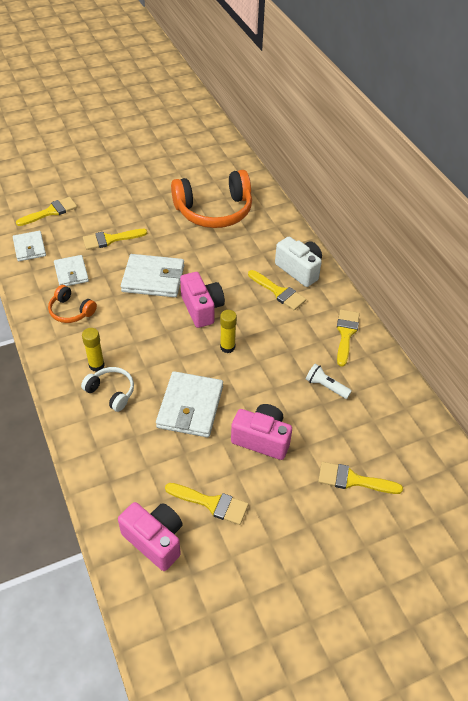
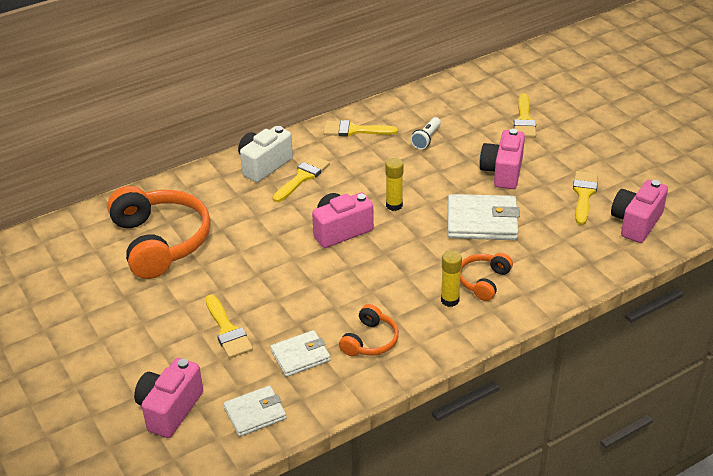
camera: 95 degrees left, 10 degrees down
yellow brush [16,197,77,226] -> pink camera [134,358,203,438]
white headphones [81,367,134,412] -> orange headphones [460,253,513,301]
white wallet [121,254,184,297] -> none

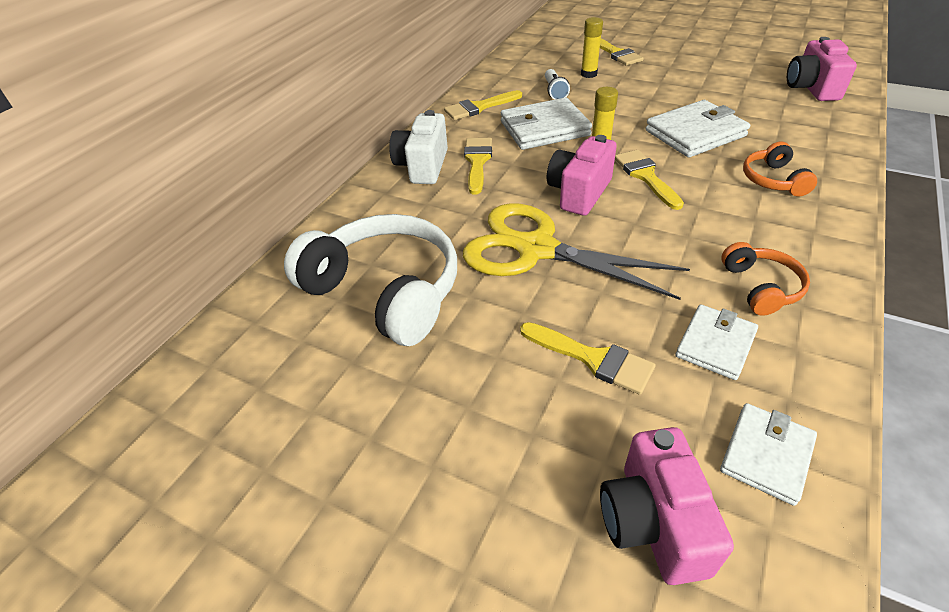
camera: 30 degrees left, 5 degrees up
orange headphones [107,186,211,279] -> white headphones [284,214,457,346]
yellow glue stick [441,250,462,307] -> yellow glue stick moved to [581,17,603,78]
pink camera [480,129,525,189] -> none
yellow brush [573,171,598,225] -> yellow brush moved to [615,150,684,210]
none -> yellow scissors [463,203,690,300]
none -> white wallet [501,98,592,150]

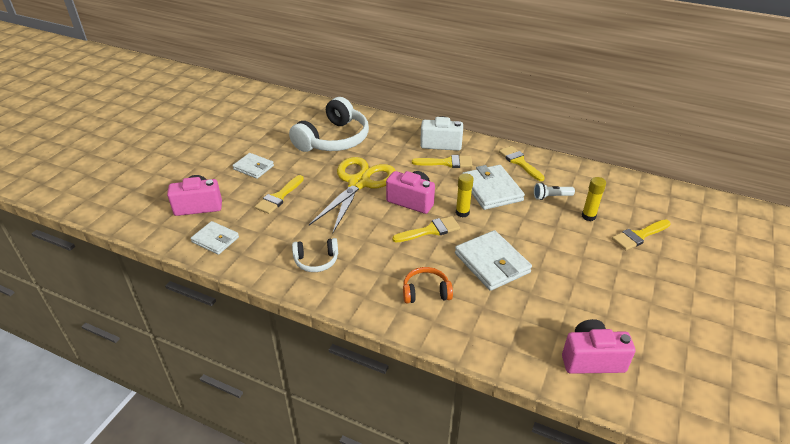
camera: 85 degrees right, 5 degrees down
white wallet [675,304,758,380] -> white wallet moved to [232,153,274,179]
orange headphones [721,242,810,316] -> white headphones [292,238,338,272]

